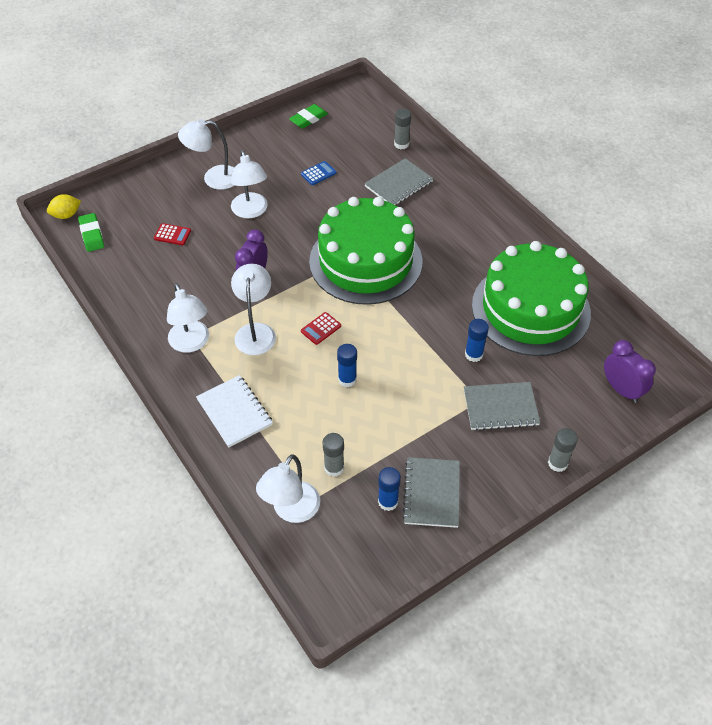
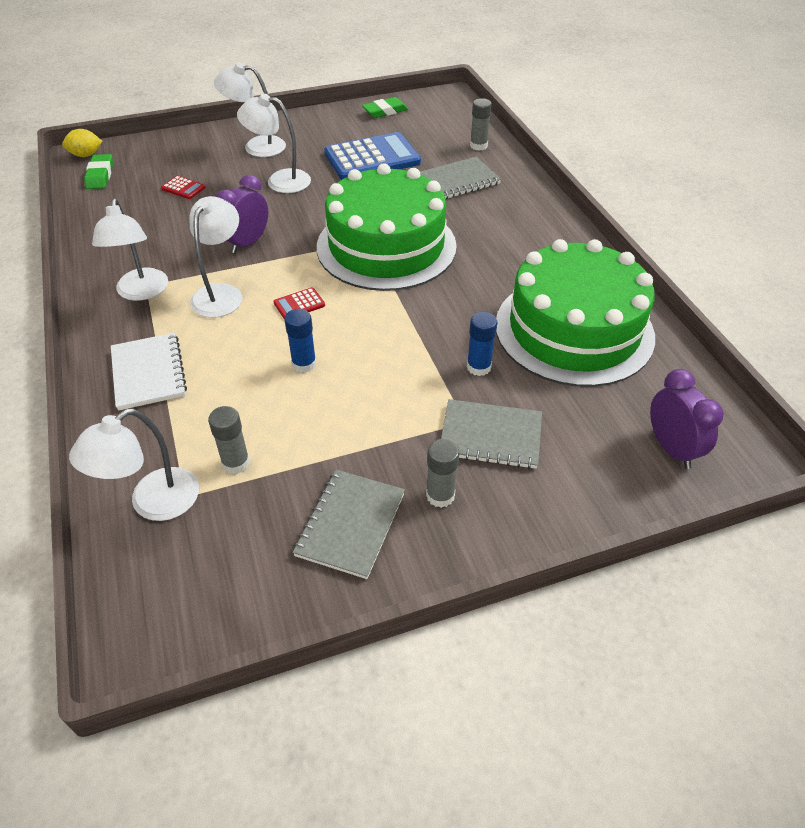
camera: 15 degrees right, 5 degrees down
white lamp [231,150,268,218] -> white lamp turned 105 degrees clockwise [237,93,311,193]
blue calculator [301,161,336,185] -> blue calculator [324,132,421,180], size x2.38
blue glue stick [378,467,401,511] -> none
grey glue stick [548,428,578,472] -> grey glue stick moved to [426,439,459,508]

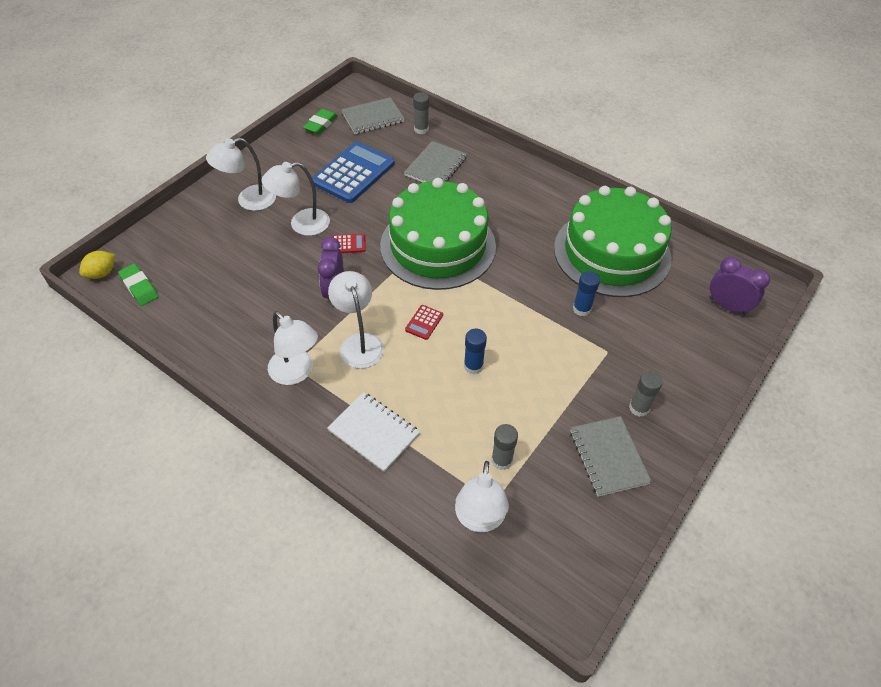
camera: 35 degrees left, 5 degrees up
red calculator [161,176,206,199] -> red calculator moved to [331,234,366,253]
grey notebook [441,399,542,469] -> grey notebook moved to [341,97,405,134]

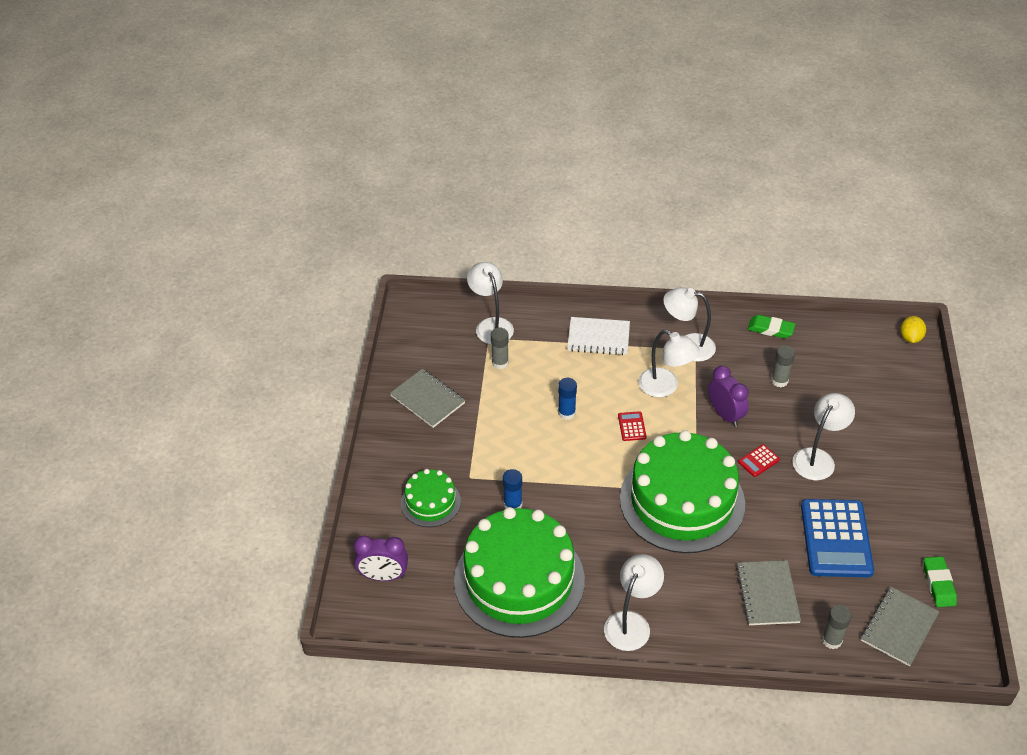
camera: 150 degrees right, 5 degrees down
green eraser [118,264,159,306] -> green eraser moved to [748,315,795,338]
white lamp [206,138,276,211] -> white lamp moved to [604,554,664,651]
grey glue stick [629,371,663,417] -> grey glue stick moved to [771,345,795,387]
none -> green cake [401,469,461,527]

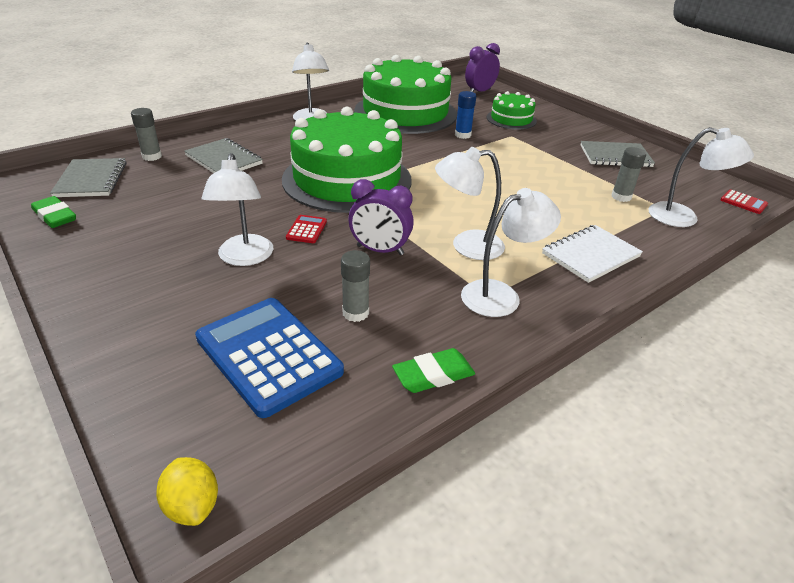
camera: 135 degrees right, 10 degrees down
blue glue stick [558,378,577,420] -> none
red calculator [618,411,646,441] -> red calculator moved to [721,190,768,214]
blue calculator [801,499,874,577] -> blue calculator moved to [195,298,344,418]

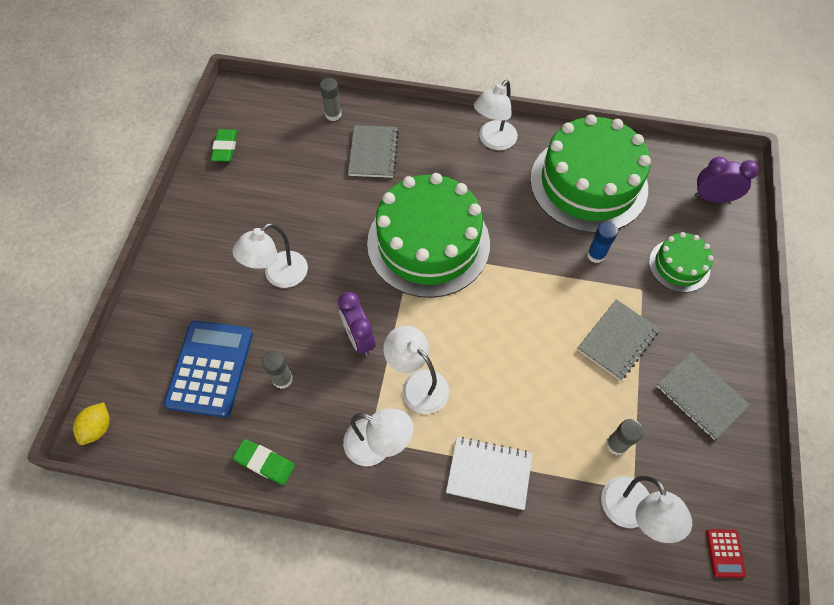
camera: 50 degrees right, 25 degrees up
grey notebook [50,158,126,197] -> grey notebook moved to [577,299,660,381]
red calculator [286,215,327,243] -> none

